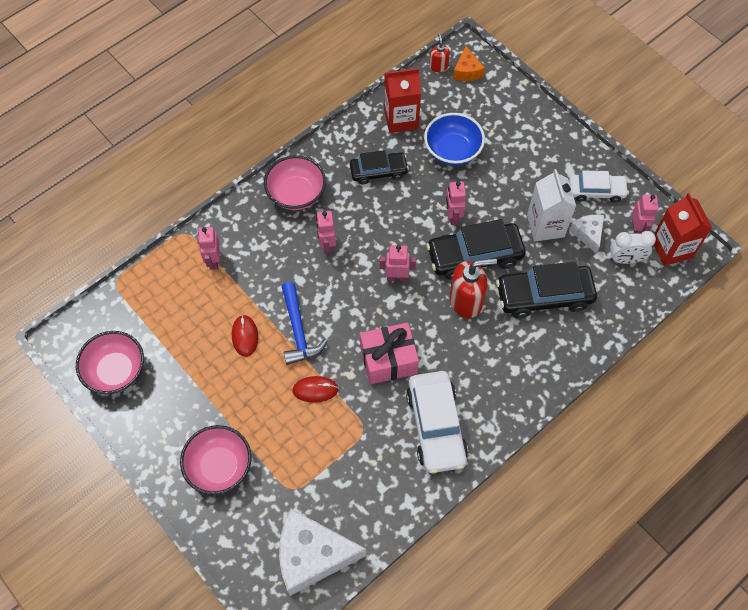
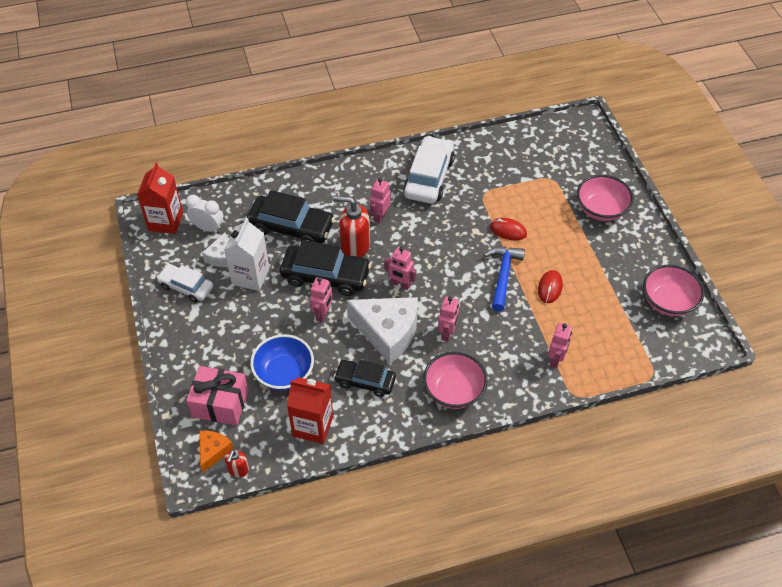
camera: 155 degrees left, 10 degrees down
white cheese [279,509,366,596] -> white cheese moved to [347,297,418,364]
pink gift [360,322,419,385] -> pink gift moved to [186,366,249,425]
pink robot [632,195,659,234] -> pink robot moved to [370,178,391,224]

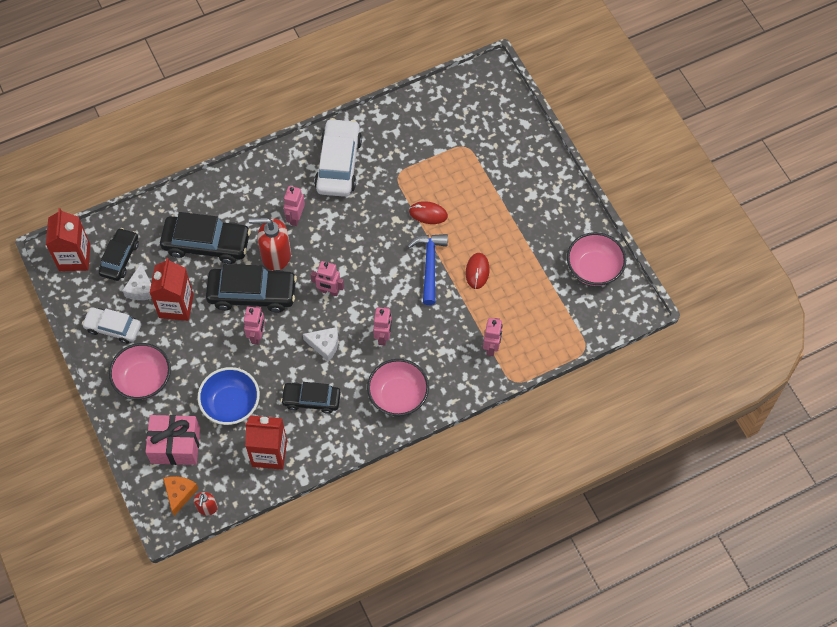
camera: 10 degrees left, 10 degrees up
white clock [186,195,223,233] -> black car [99,228,139,281]
white carton [224,218,270,291] -> red carton [150,258,194,321]
white cheese [347,297,418,364] -> white cheese [303,327,338,362], size x0.50
pink bowl [577,175,633,221] -> pink bowl moved to [109,343,171,400]

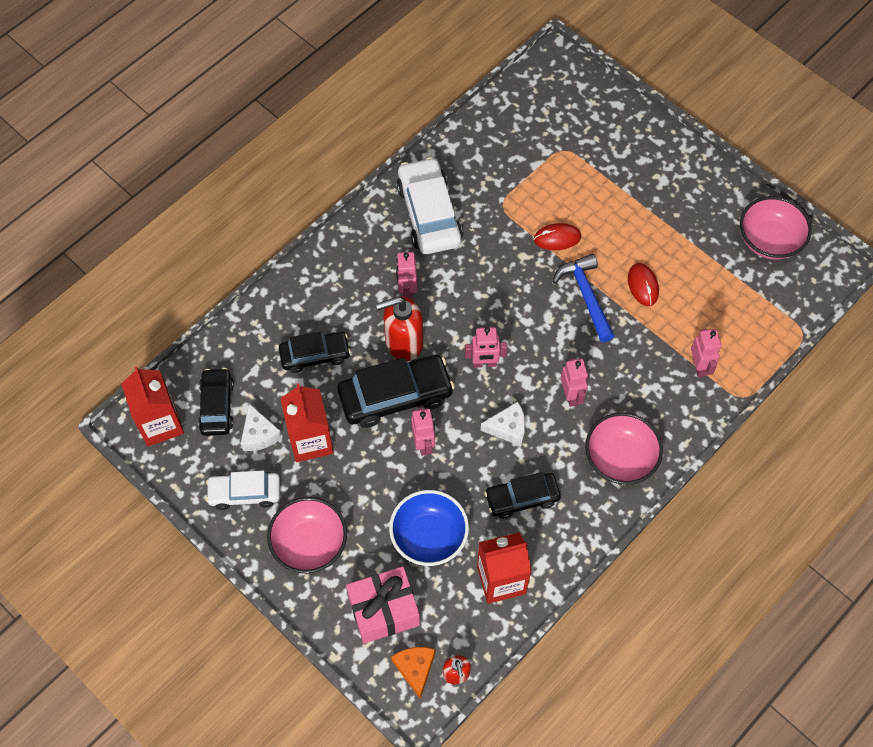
camera: 20 degrees left, 0 degrees up
black car [160,212,251,264] -> black car [279,331,351,373], size x0.63

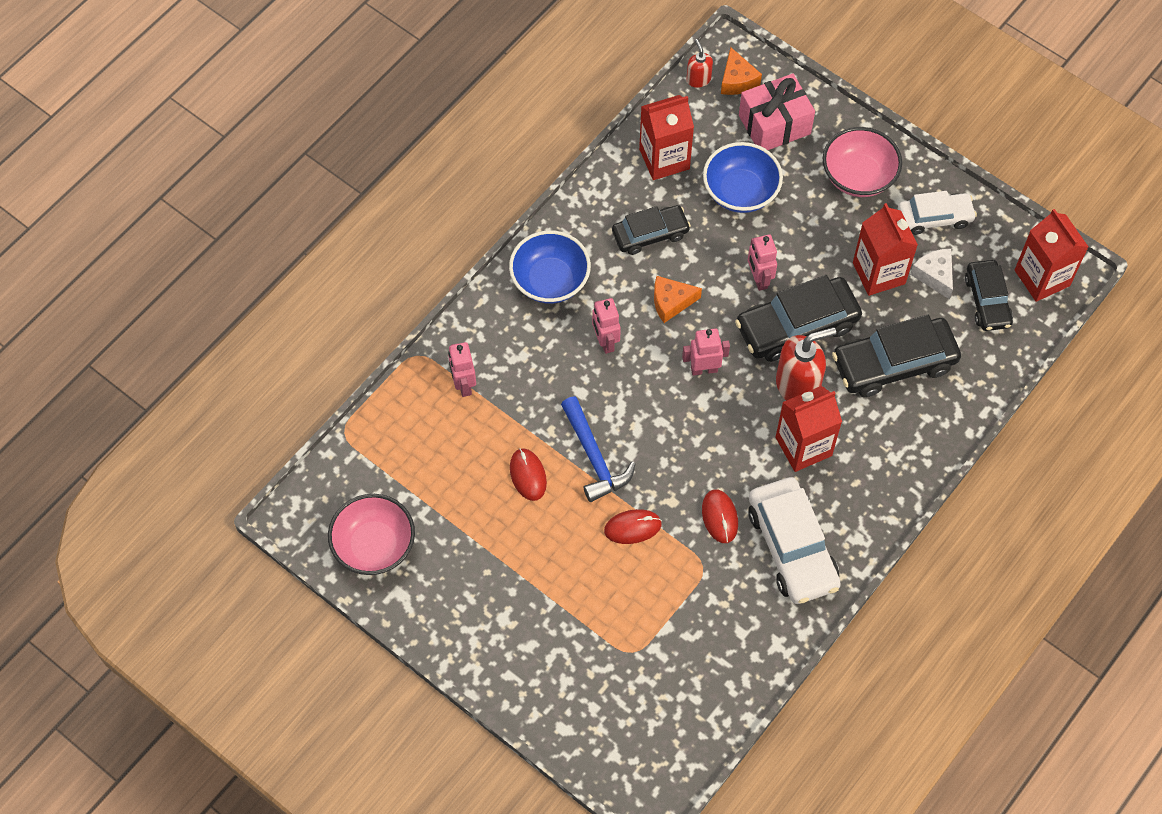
camera: 175 degrees right, 0 degrees up
black car [279,331,351,373] -> black car [832,315,961,397], size x1.58
pink robot [396,252,417,300] -> red carton [776,386,842,472]
white cheese [481,402,525,446] -> orange cheese [654,276,702,323]
pink bowl [585,412,663,485] -> blue bowl [509,230,591,304]
none -> red mouse [702,489,738,543]

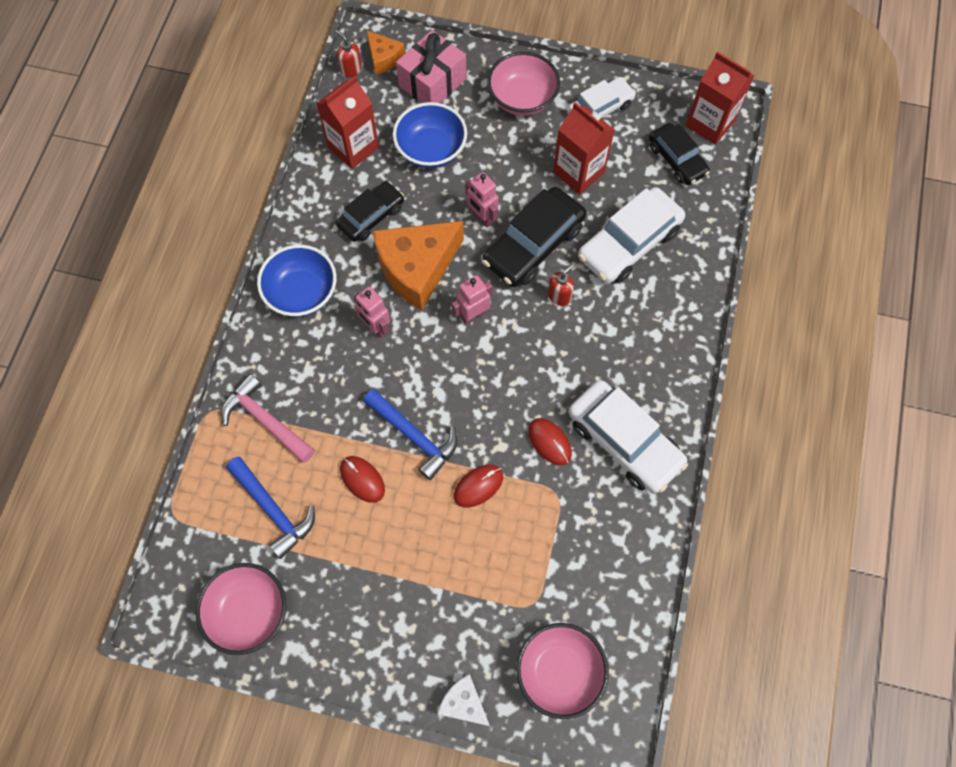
camera: 25 degrees left, 5 degrees up
pink robot [448,342,476,397] -> pink hammer [221,373,315,463]
orange cheese [654,276,702,323] -> orange cheese [373,221,464,310], size x2.00
red soap dispenser [776,327,836,401] -> red soap dispenser [548,263,575,306], size x0.53
red carton [776,386,842,472] -> none
black car [832,315,961,397] -> white car [578,187,685,284]
white cheese [910,249,953,299] -> white cheese moved to [438,674,490,726]
none -> blue hammer [226,456,315,559]
none -> pink bowl [516,623,609,719]

